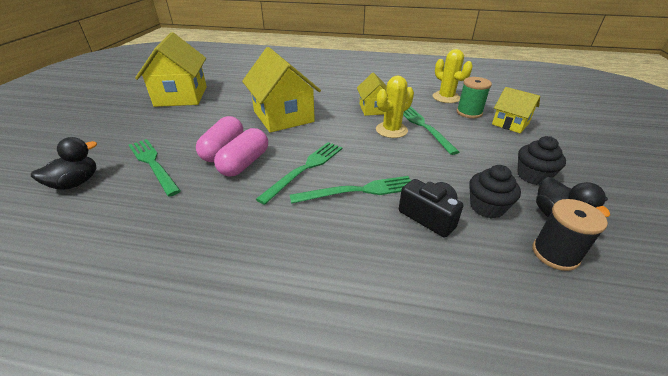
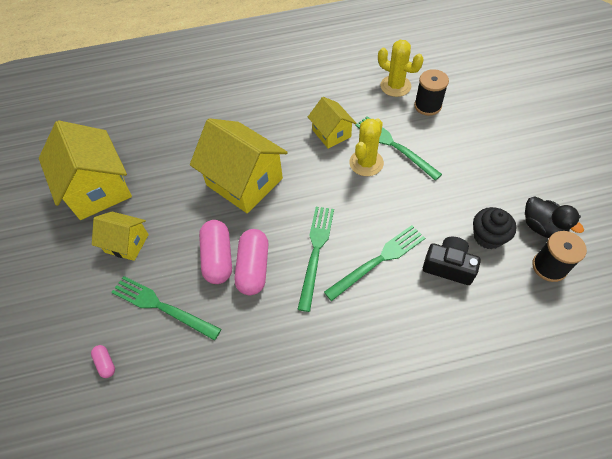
camera: 20 degrees left, 20 degrees up
black duck [31,137,97,190] -> pink capsule [91,345,115,378]
green spool [456,77,492,118] -> black spool [414,69,449,116]
yellow house [492,87,540,133] -> yellow house moved to [92,212,149,261]
black cupcake [518,136,566,185] -> none

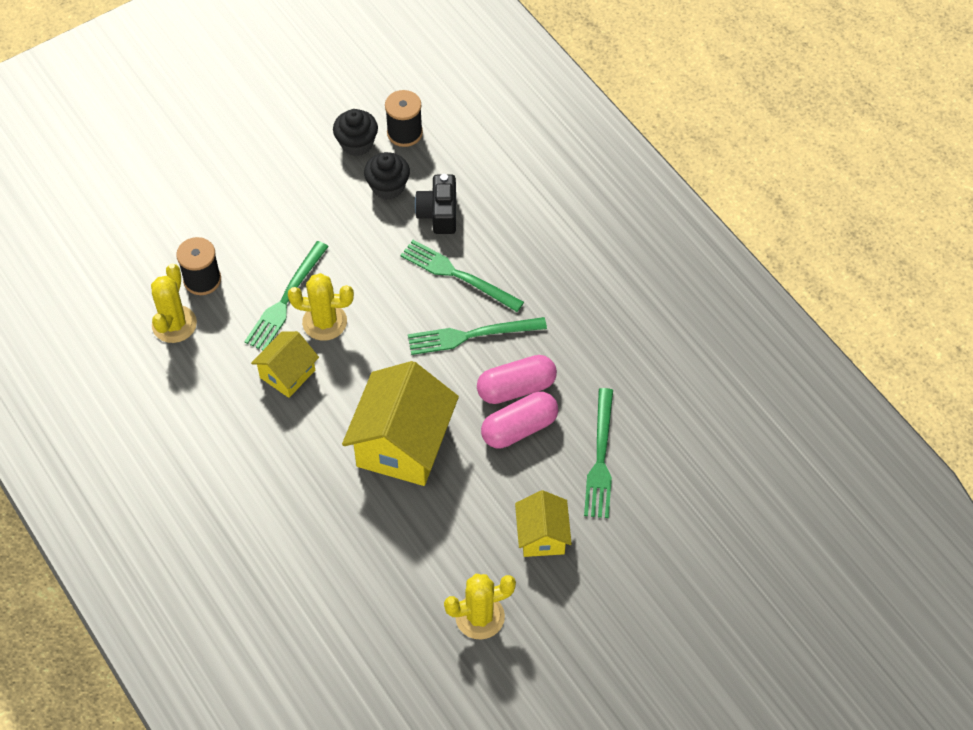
camera: 115 degrees left, 0 degrees up
yellow house [39,120,132,220] -> yellow cactus [444,574,516,639]
pink capsule [91,345,115,378] -> none
black duck [525,196,584,238] -> black cupcake [333,109,378,156]

